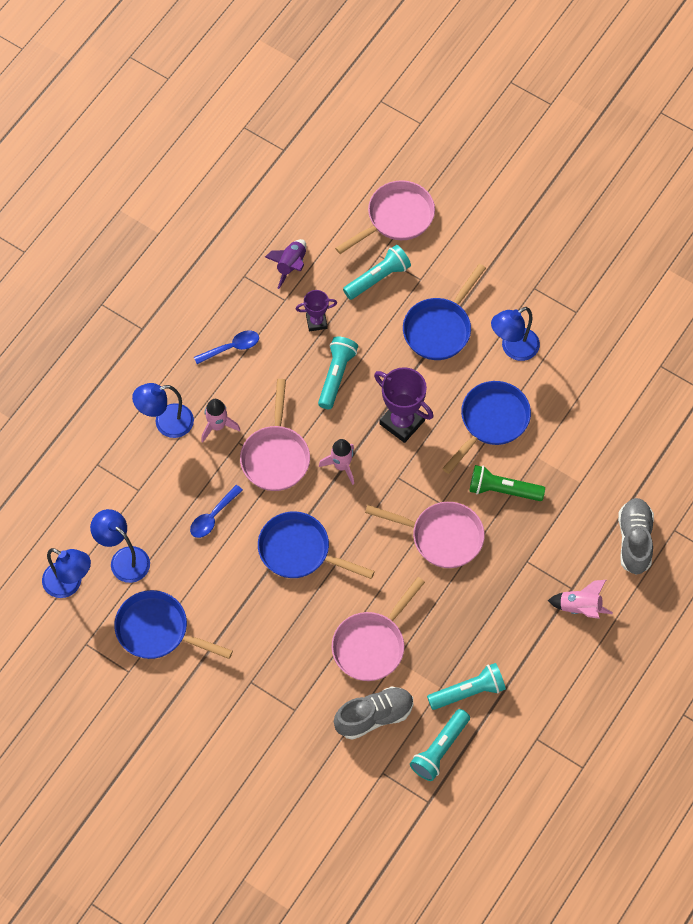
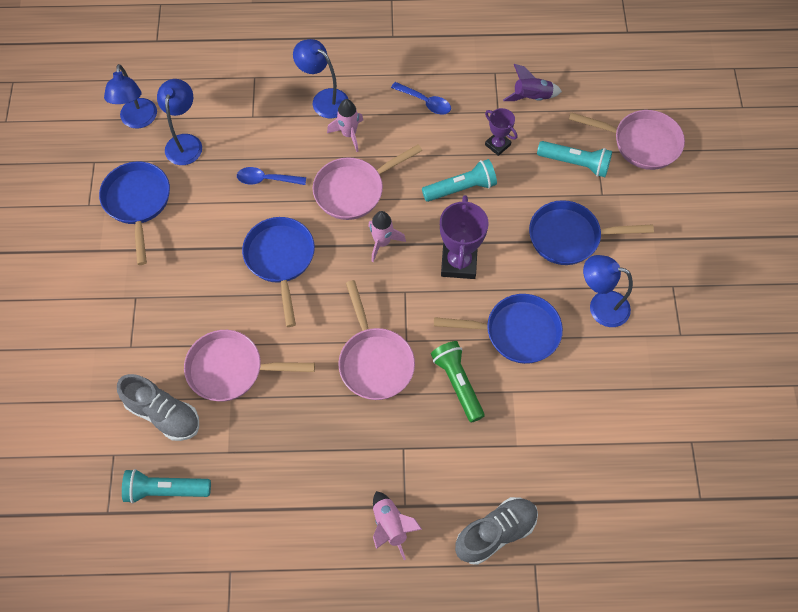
camera: 55 degrees right, 0 degrees up
turquoise flashlight [427,663,506,710] -> none

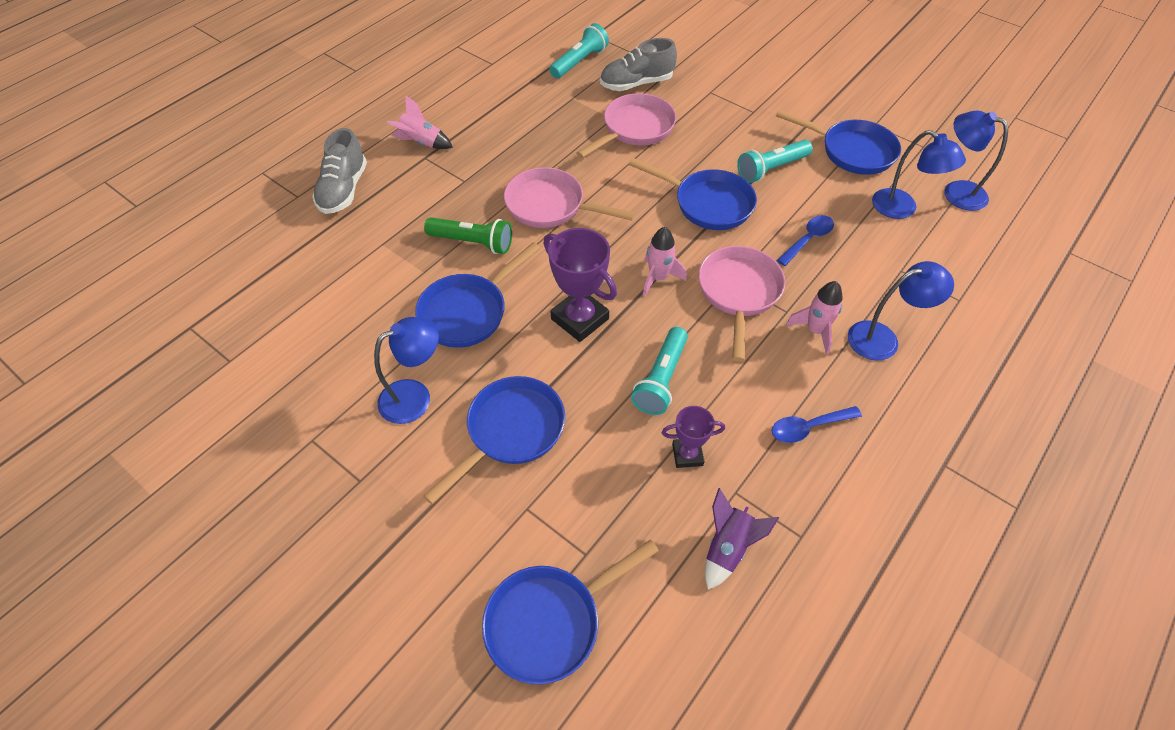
camera: 130 degrees right, 10 degrees down
turquoise flashlight [537,141,612,177] -> turquoise flashlight moved to [737,140,813,183]
pink pan [569,110,685,170] -> blue pan [482,540,659,684]

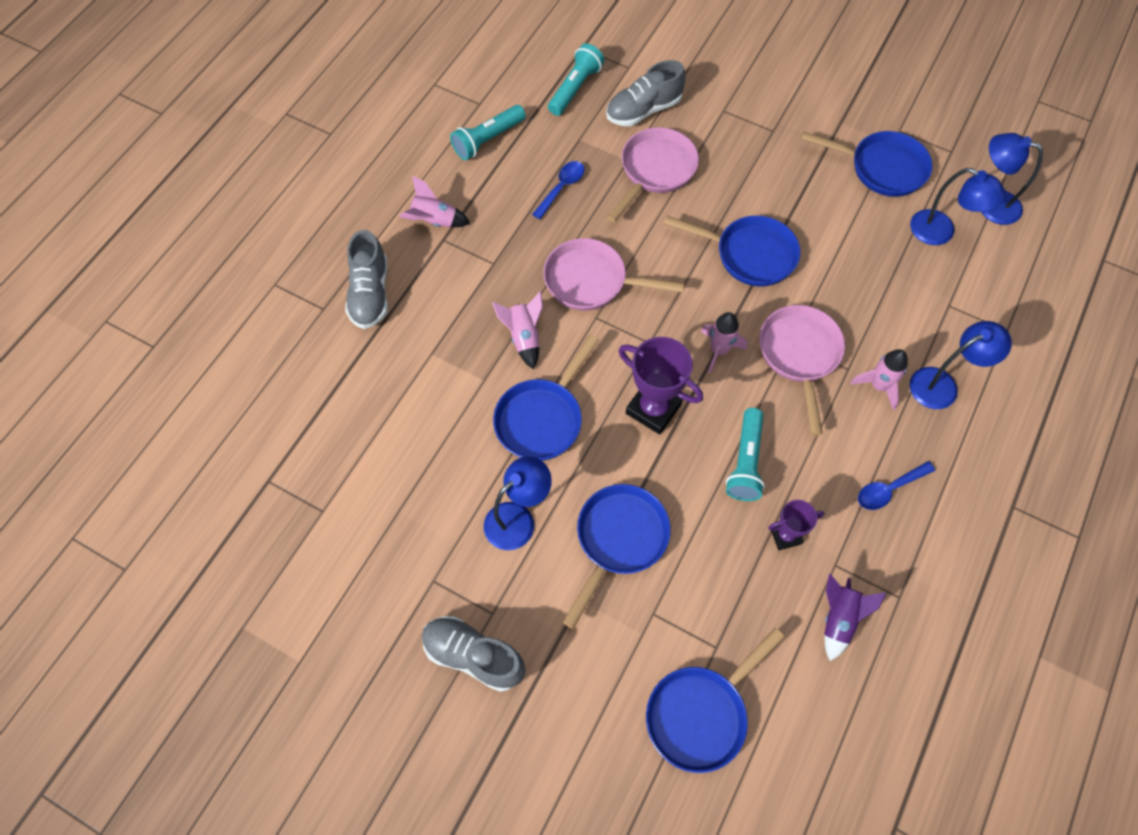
camera: 10 degrees left, 10 degrees up
green flashlight [424,217,512,254] -> pink rocket [492,291,543,370]
turquoise flashlight [737,140,813,183] -> turquoise flashlight moved to [450,105,526,160]
blue spoon [777,215,834,266] -> blue spoon moved to [532,161,584,219]
none -> grey shoe [422,616,525,692]

